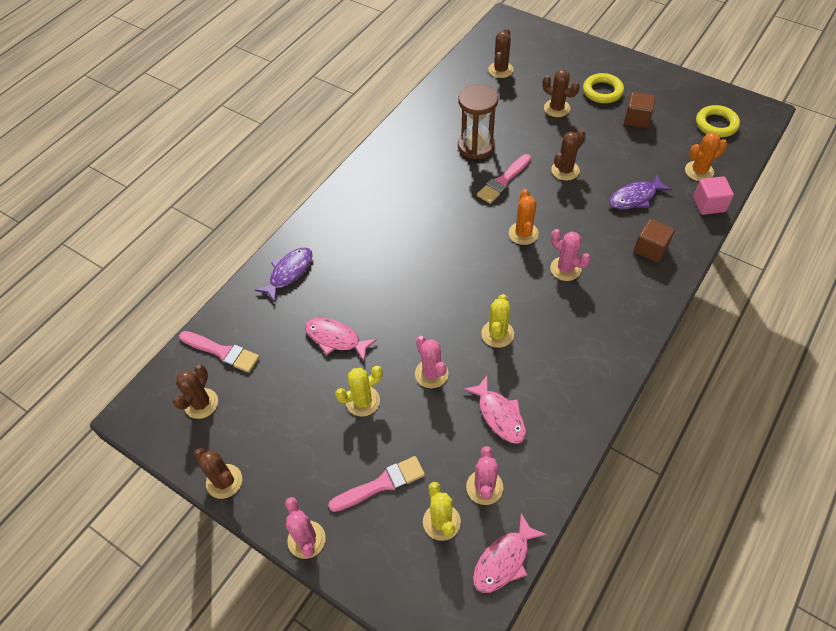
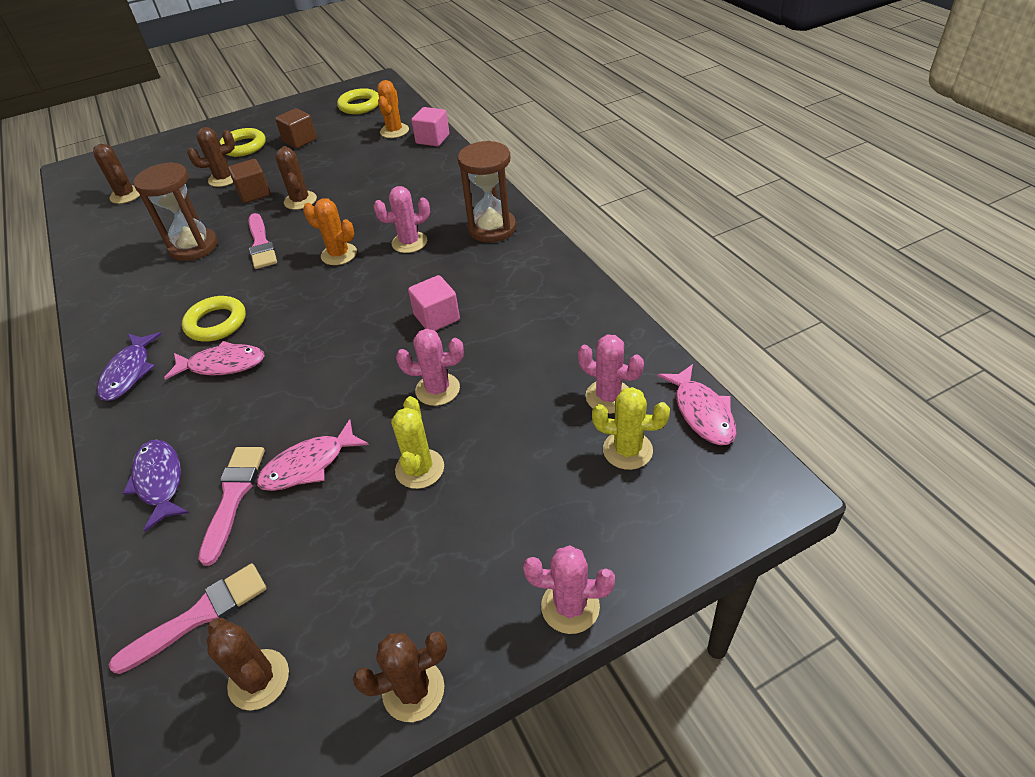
camera: 60 degrees left, 10 degrees down
pink brush [328,456,425,512] -> pink brush moved to [198,447,265,566]
pink fish [463,376,526,444] -> pink fish moved to [164,341,264,380]
yellow cactus [481,294,514,348] -> pink cube [408,275,460,331]
purple fish [609,174,673,209] -> purple fish moved to [97,332,161,401]
brown cube [634,219,675,263] -> brown cube moved to [228,159,271,203]
none -> yellow ring [182,296,246,342]
none -> brown hourglass [458,141,516,242]

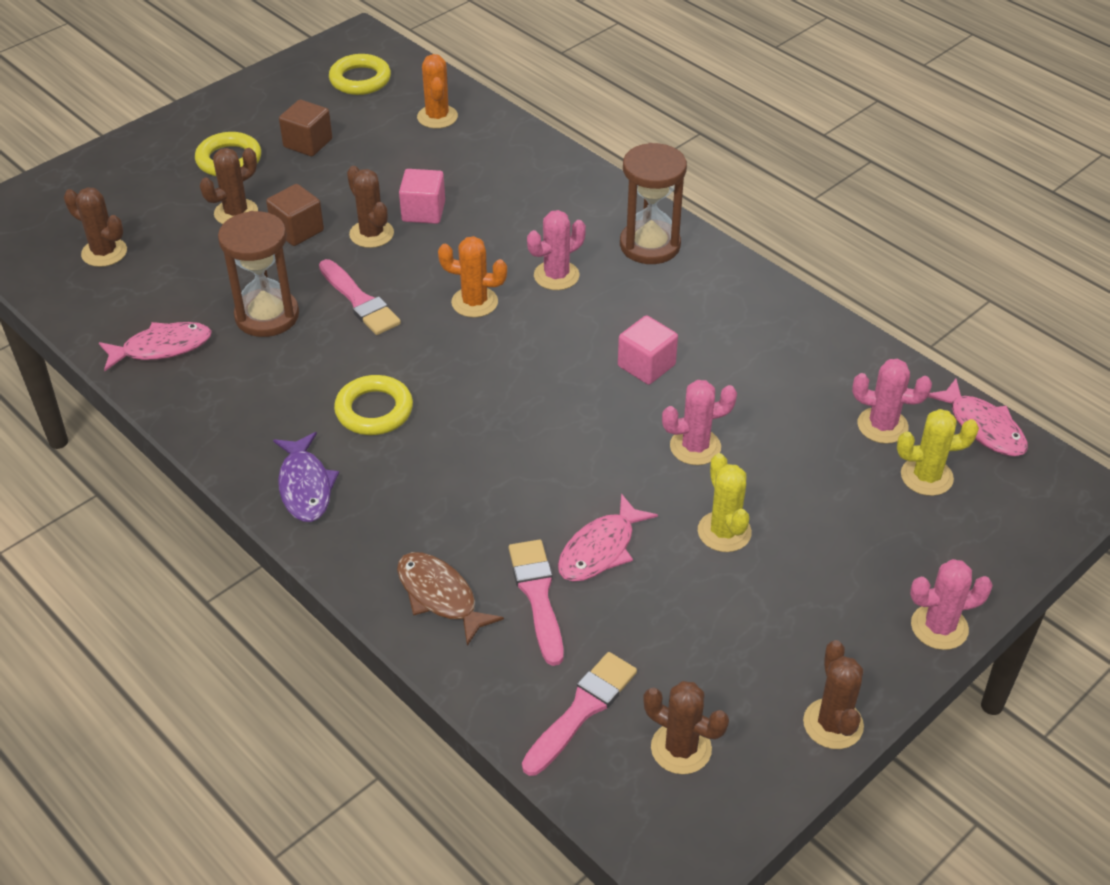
camera: 20 degrees left, 0 degrees up
purple fish [123,440,189,531] -> brown fish [397,552,504,646]
pink fish [164,341,264,380] -> pink fish moved to [99,322,212,371]
brown cactus [353,632,447,722] -> brown cactus turned 60 degrees counterclockwise [803,640,864,749]
pink cube [411,107,450,146] -> pink cube moved to [399,169,445,224]

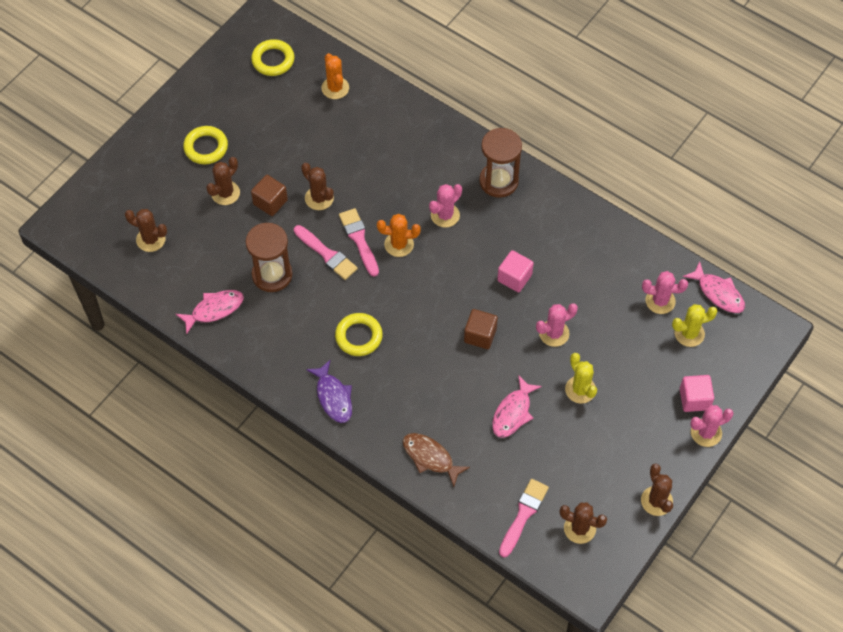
camera: 10 degrees left, 15 degrees up
brown cube [279,100,332,156] -> brown cube moved to [464,309,498,349]
pink cube [399,169,445,224] -> pink cube moved to [680,375,714,412]
pink brush [509,540,564,666] -> pink brush moved to [339,208,379,277]

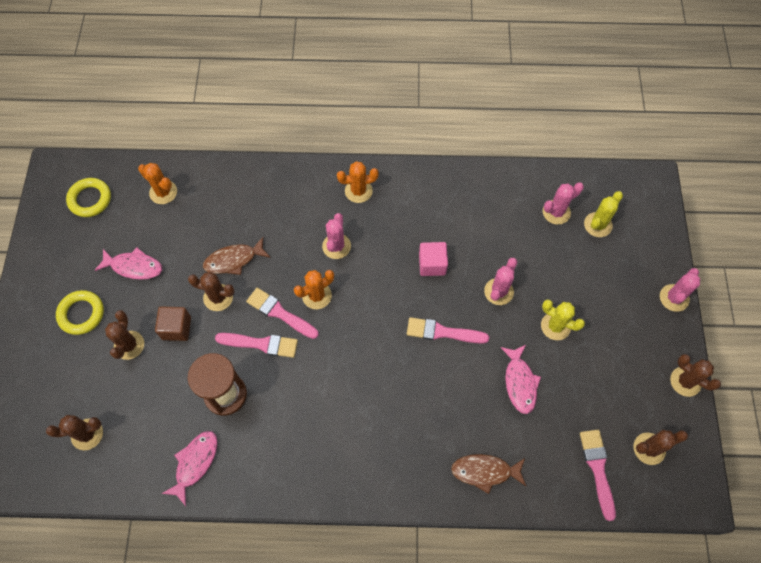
camera: 35 degrees left, 5 degrees up
purple fish [306,360,352,423] -> none
yellow ring [335,313,383,356] -> none
brown cube [464,309,498,349] -> pink brush [407,317,489,344]
brown hourglass [479,128,522,198] -> orange cactus [337,162,379,203]
pink cube [680,375,714,412] -> none
pink fish [683,261,745,313] -> pink fish moved to [95,248,162,280]
none -> brown fish [203,237,271,275]

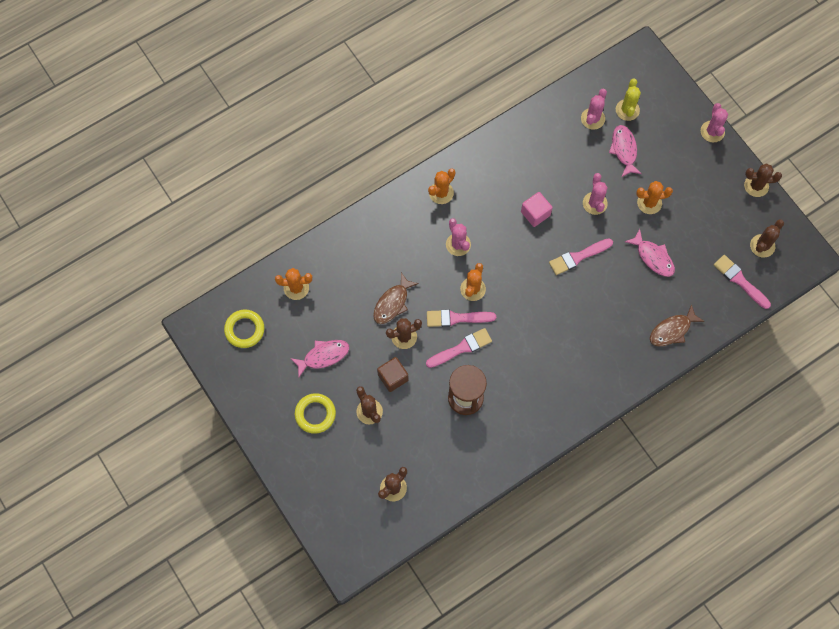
camera: 35 degrees left, 5 degrees up
pink fish [161,431,217,506] -> pink fish moved to [609,125,642,177]
yellow cactus [541,299,585,340] -> orange cactus [636,181,673,214]

